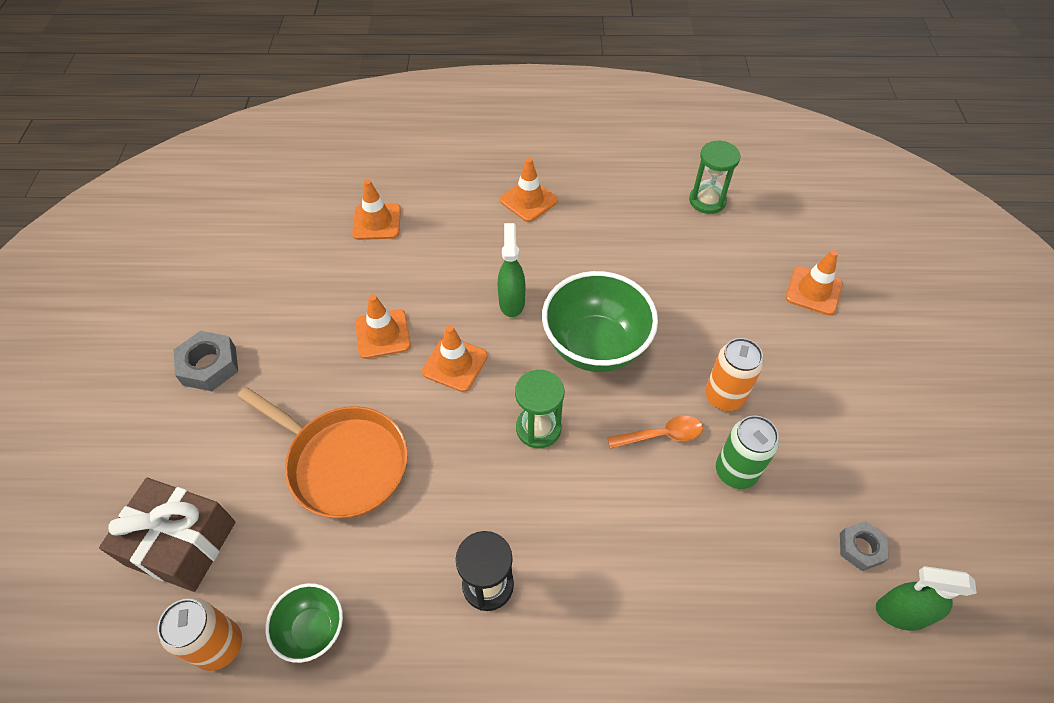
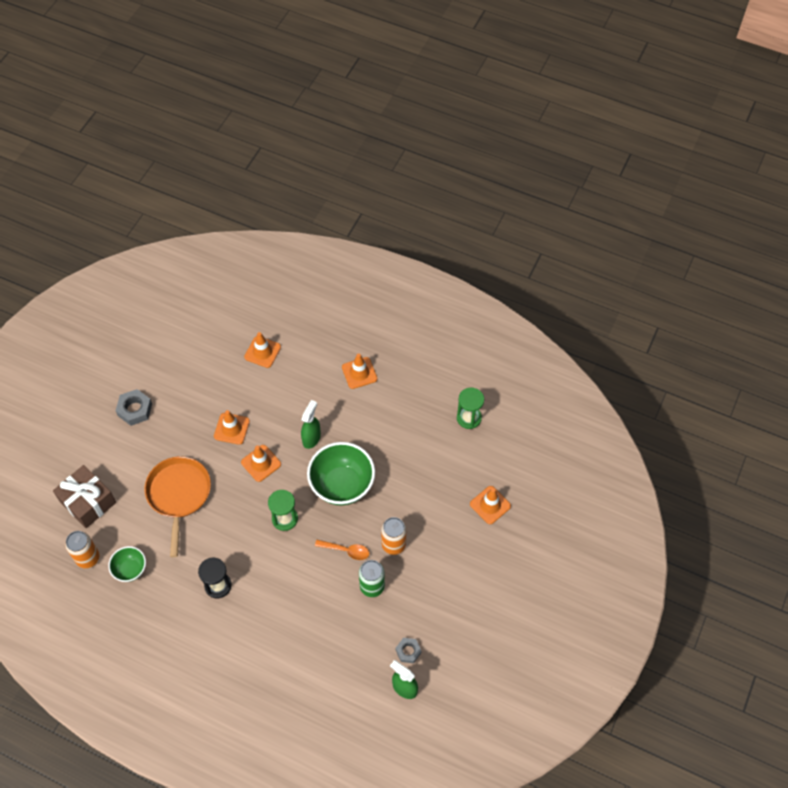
camera: 25 degrees right, 5 degrees up
orange pan [238,387,408,519] -> orange pan turned 150 degrees counterclockwise [144,456,211,557]

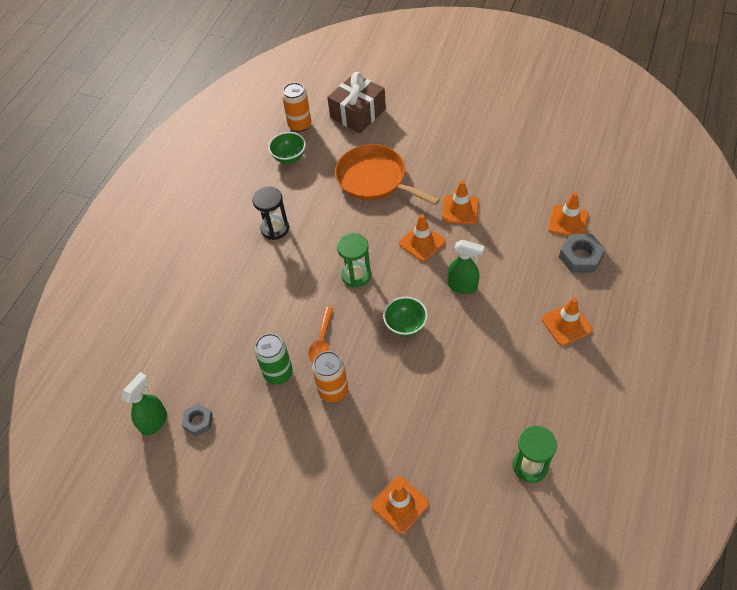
camera: 90 degrees right, 5 degrees down
grey nut [115,389,152,426] -> grey nut moved to [559,234,606,273]
orange pan [144,456,211,557] -> orange pan turned 135 degrees counterclockwise [335,144,440,205]
green bowl [307,442,375,505] -> green bowl [383,297,428,337], size x0.54

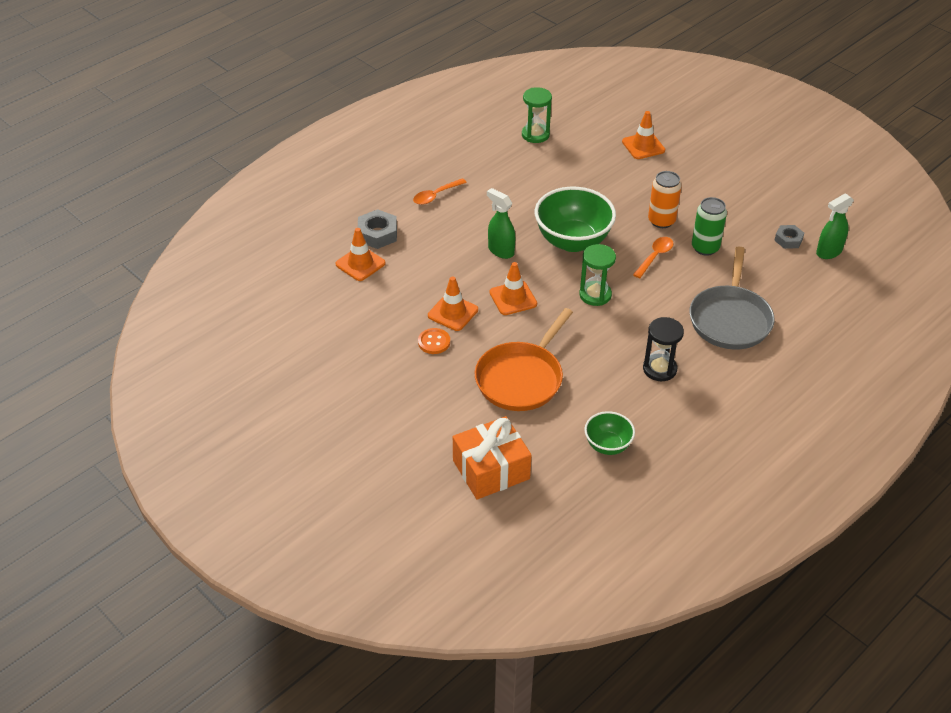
camera: 160 degrees left, 10 degrees down
orange can [282,82,311,132] -> none
brown gift [327,72,386,133] -> orange gift [453,416,532,499]
orange pan [335,144,440,205] -> orange pan turned 60 degrees clockwise [475,308,573,411]
green bowl [383,297,428,337] -> green bowl [535,187,616,252], size x1.87
orange traffic cone [542,297,593,346] -> orange spoon [413,178,467,205]
none -> orange button [418,328,450,354]
none -> grey pan [690,247,775,350]

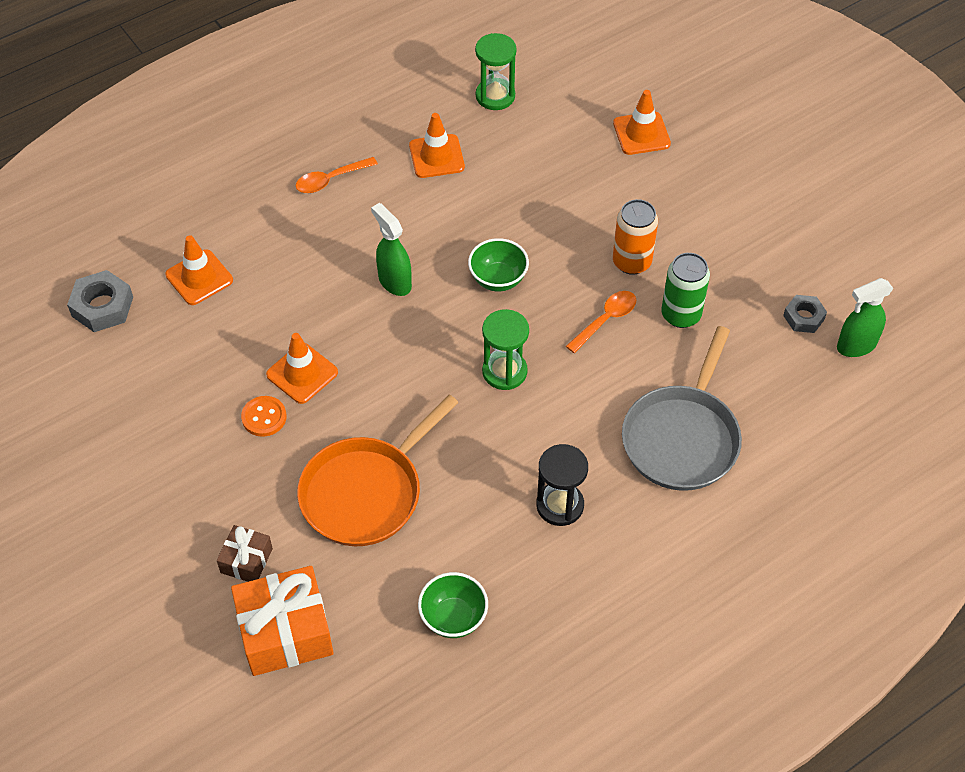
camera: 10 degrees right, 10 degrees up
grey nut [358,209,397,249] -> grey nut moved to [67,270,133,332]
orange traffic cone [489,262,537,315] -> orange traffic cone moved to [409,113,465,178]
green bowl [535,187,616,252] -> green bowl [468,238,529,291], size x0.54
none -> brown gift [217,525,273,582]

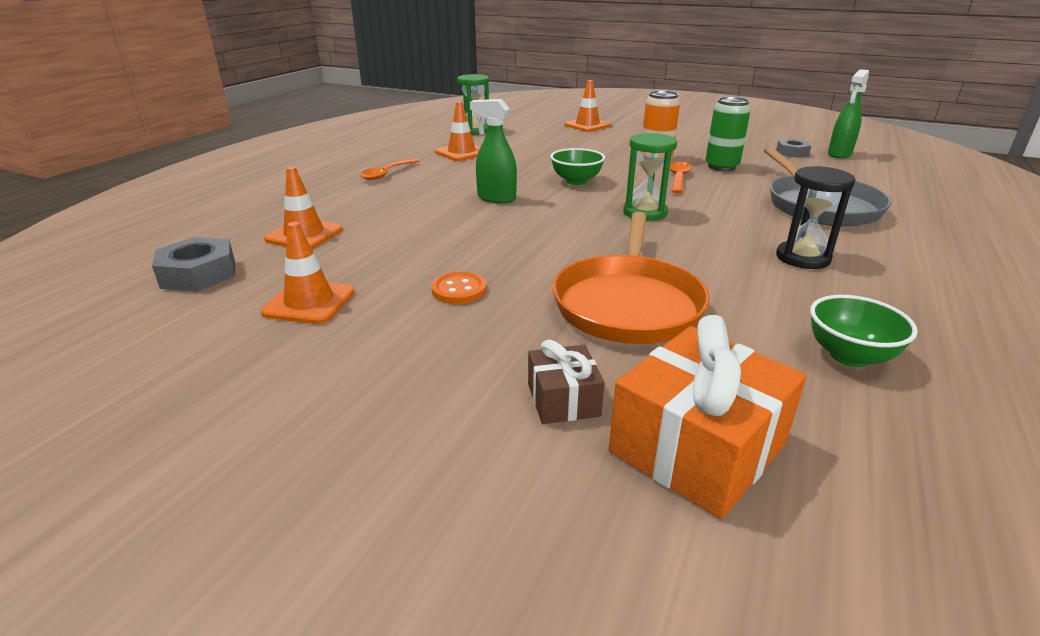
camera: 30 degrees left, 25 degrees down
orange traffic cone [266,333,338,404] -> orange traffic cone moved to [261,222,355,324]

